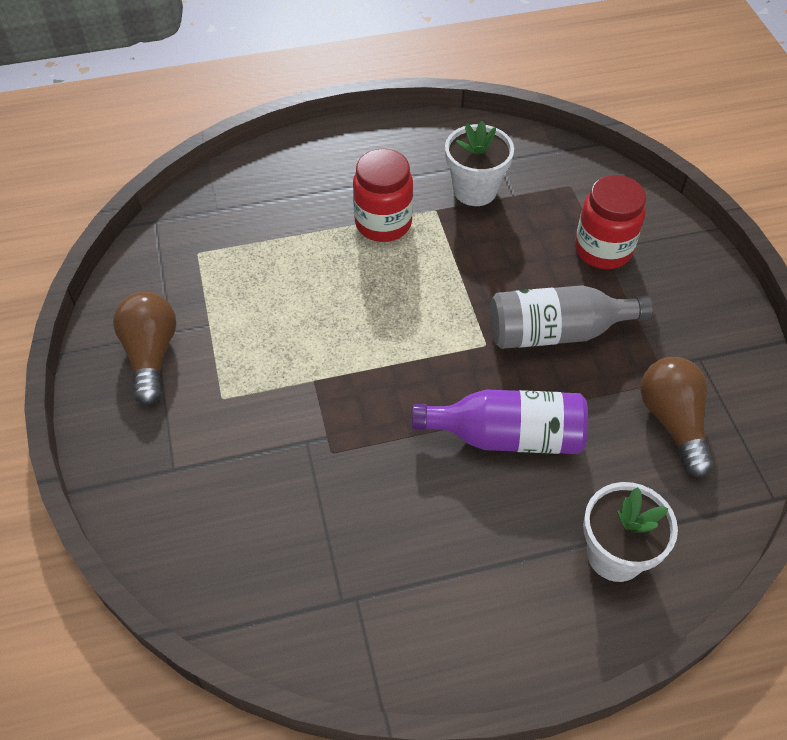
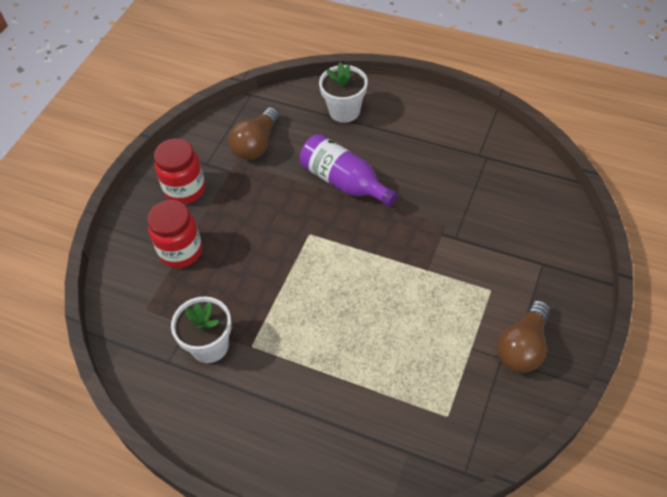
camera: 140 degrees left, 0 degrees up
red jar [353,149,413,242] -> red jar moved to [154,138,205,204]
grey bottle [490,285,653,349] -> none

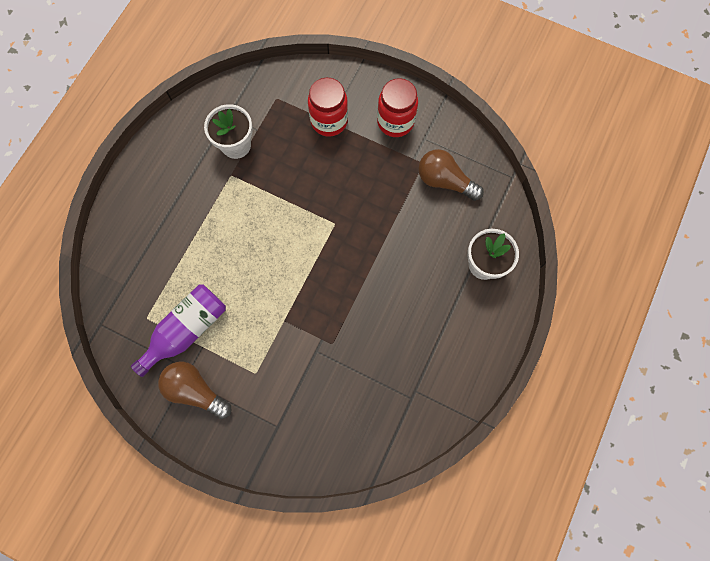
camera: 90 degrees right, 20 degrees up
purple bottle [300,134,398,207] -> purple bottle moved to [131,285,226,377]

